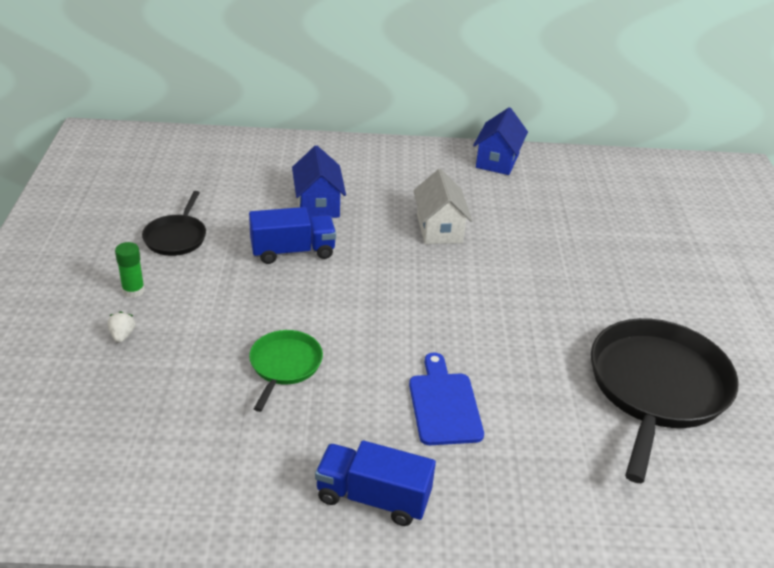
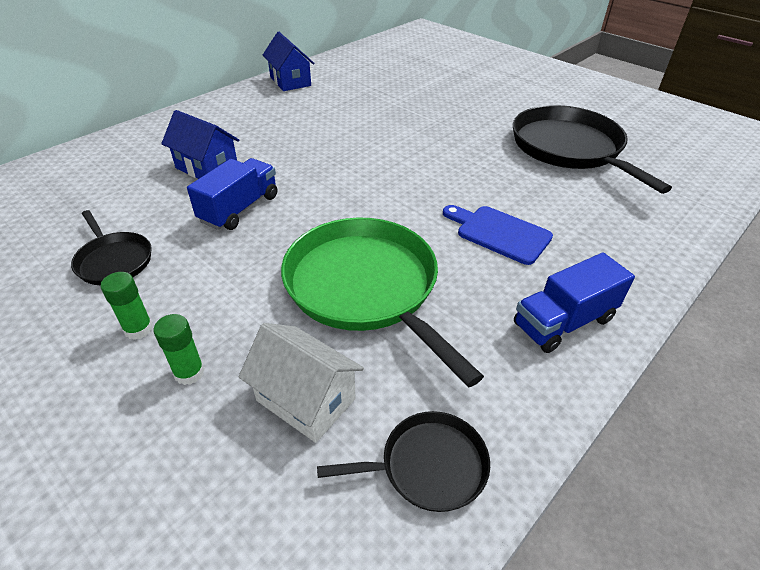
camera: 45 degrees left, 5 degrees up
white strawberry [107,311,135,343] -> green glue stick [154,314,205,385]
green pan [249,330,323,412] -> green pan [281,218,484,388], size x1.99
white house [413,169,472,244] -> white house moved to [239,323,364,443]
none -> black pan [317,411,490,512]

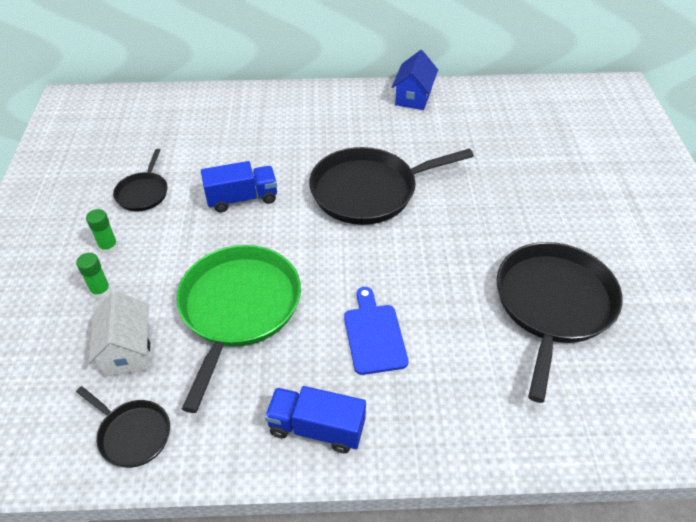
camera: 45 degrees right, 5 degrees up
blue house [161,110,240,179] -> none
none -> black pan [309,147,474,225]

